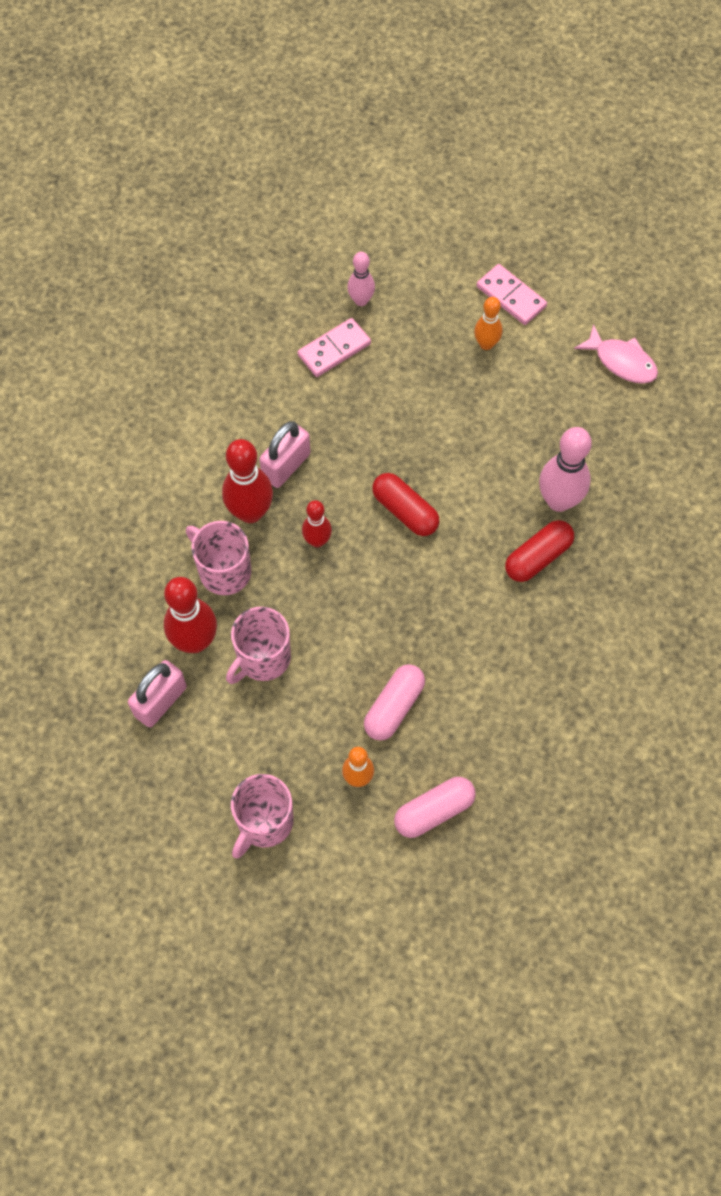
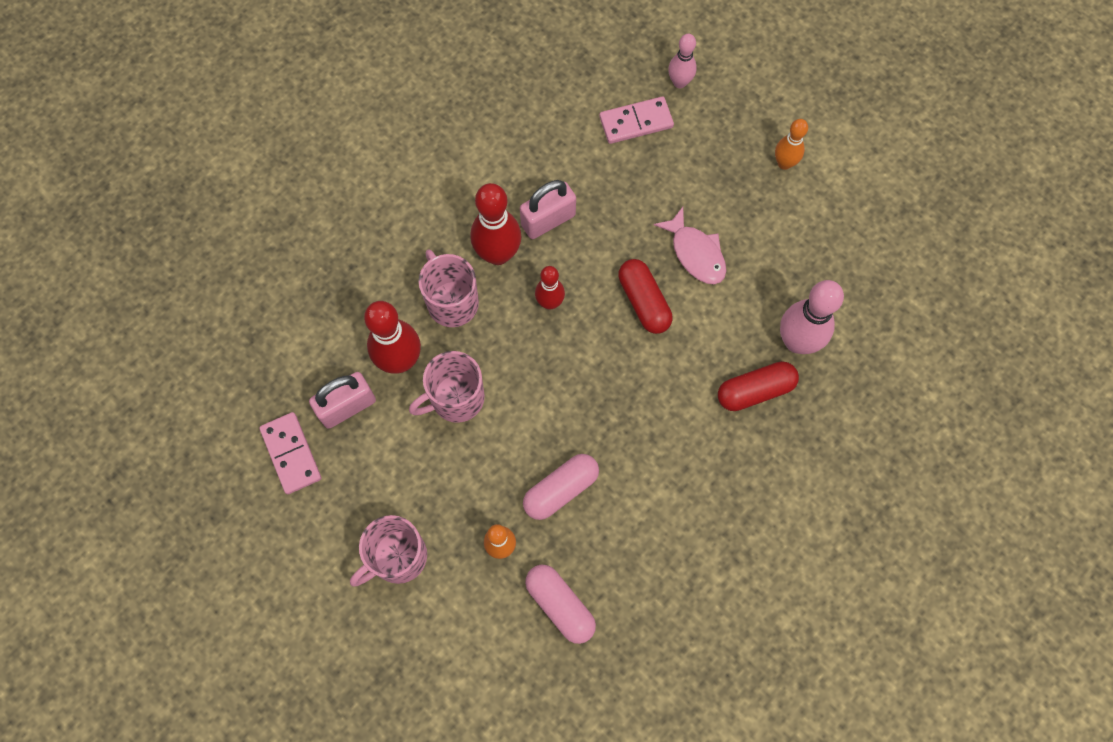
camera: 20 degrees right, 5 degrees up
pink capsule [394,777,476,838] -> pink capsule turned 60 degrees clockwise [525,565,596,644]
pink domino [477,264,547,325] -> pink domino moved to [259,412,321,494]
pink fish [574,324,658,384] -> pink fish moved to [654,207,726,284]

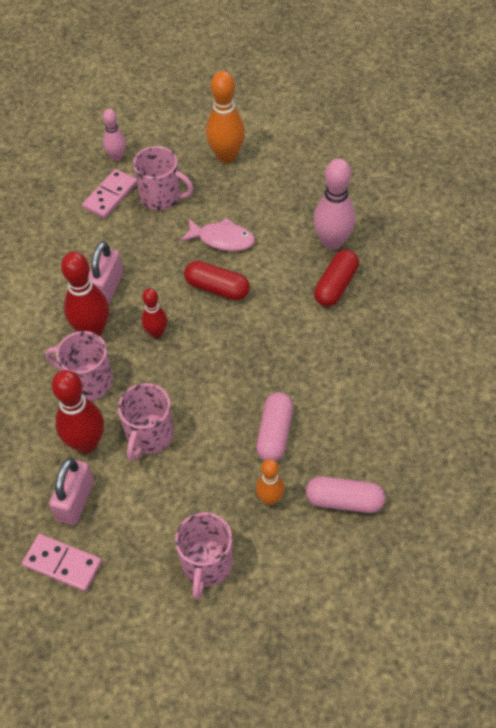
camera: 40 degrees left, 15 degrees down
orange bowling pin [775,119,808,170] -> orange bowling pin [206,71,245,163], size x1.69
none -> pink mug [133,146,194,210]

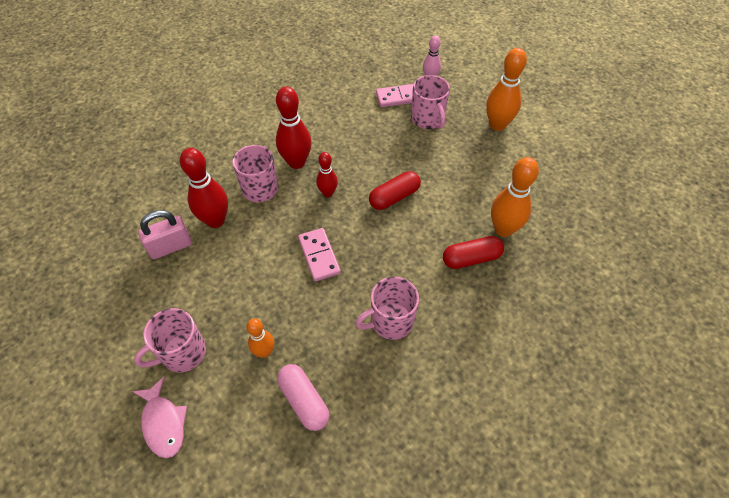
camera: 45 degrees right, 0 degrees up
pink domino [22,534,102,592] -> pink domino moved to [298,228,341,281]
pink padlock [89,241,123,305] -> none
pink mug [118,383,174,461] -> pink mug moved to [355,277,419,340]
pink fish [180,218,255,251] -> pink fish moved to [132,377,187,458]
red capsule [184,261,250,300] -> red capsule turned 75 degrees clockwise [369,171,421,210]
pink capsule [256,392,293,461] -> none
pink bowling pin [313,159,355,250] -> orange bowling pin [491,157,539,237]

